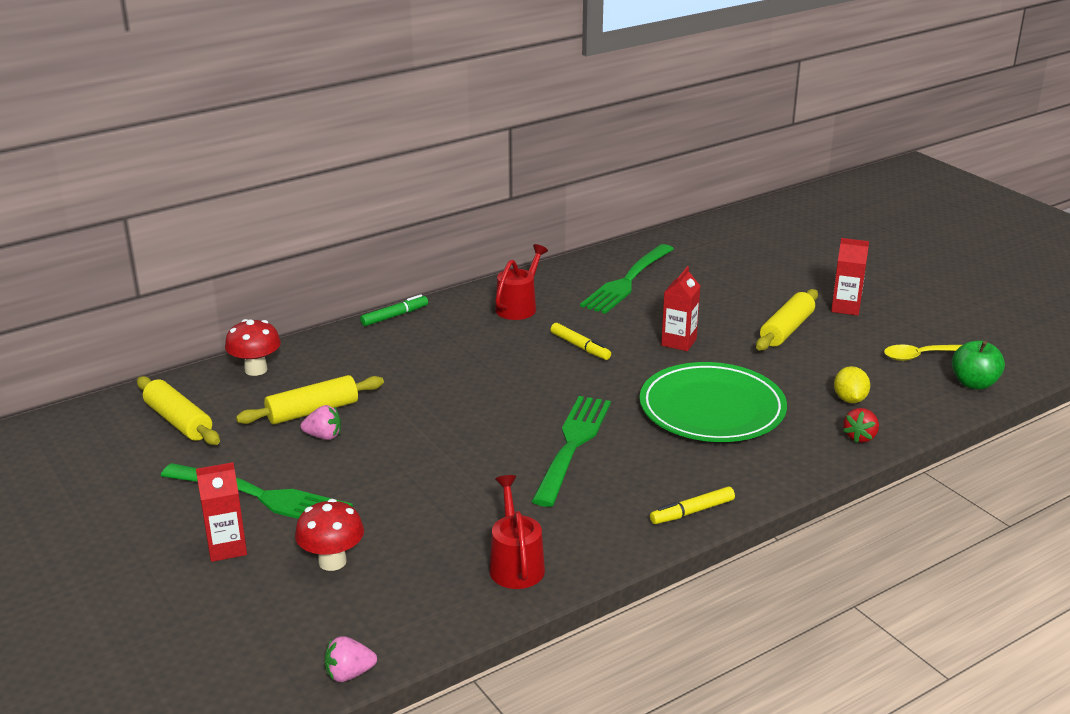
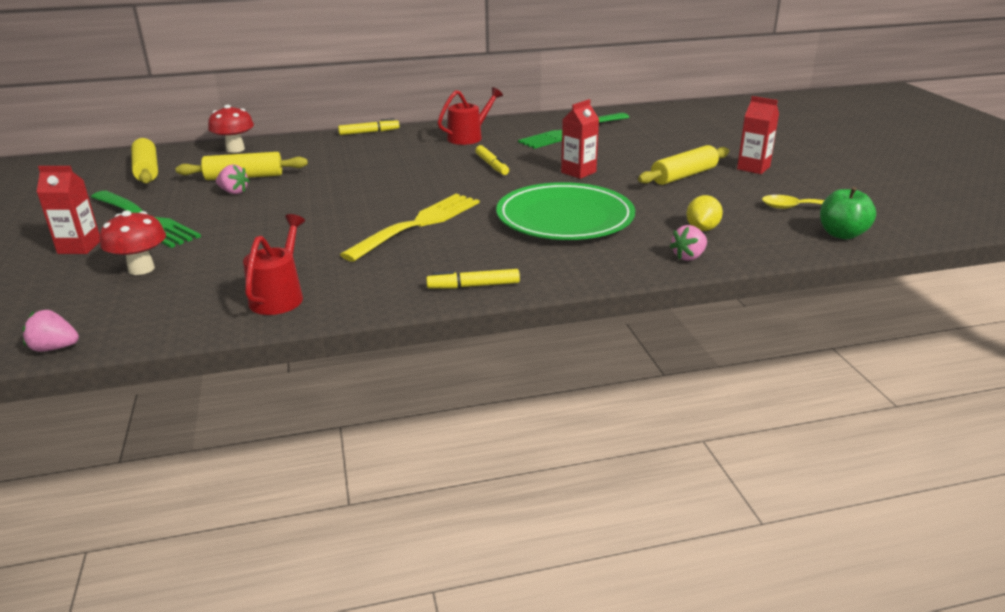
camera: 20 degrees right, 0 degrees up
green marker [360,294,428,326] -> yellow marker [338,118,399,135]
green fork [532,396,611,507] -> yellow fork [340,194,480,262]
red strawberry [843,408,879,443] -> pink strawberry [669,225,707,261]

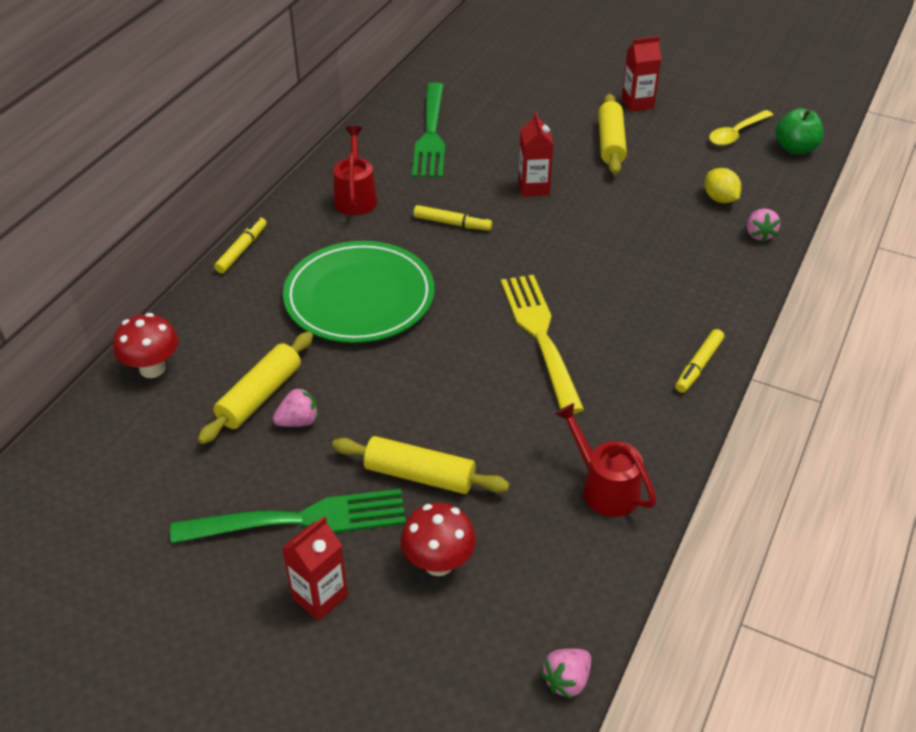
camera: 50 degrees left, 15 degrees up
yellow rolling pin [131,138,158,184] -> yellow rolling pin moved to [332,436,510,494]
green plate [496,182,635,240] -> green plate moved to [283,241,435,343]

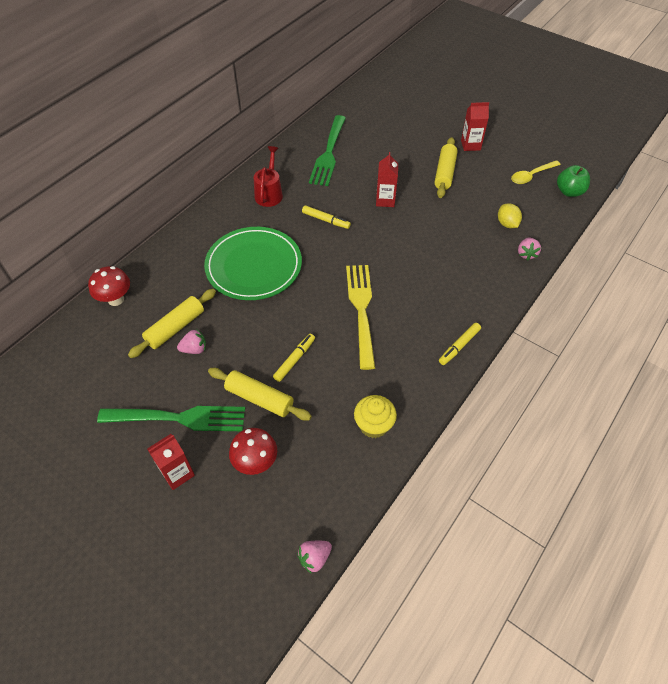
camera: 10 degrees right, 10 degrees up
yellow marker [214,217,267,273] -> yellow marker moved to [273,334,315,382]
red watering can [555,403,657,517] -> yellow cupcake [354,395,397,438]

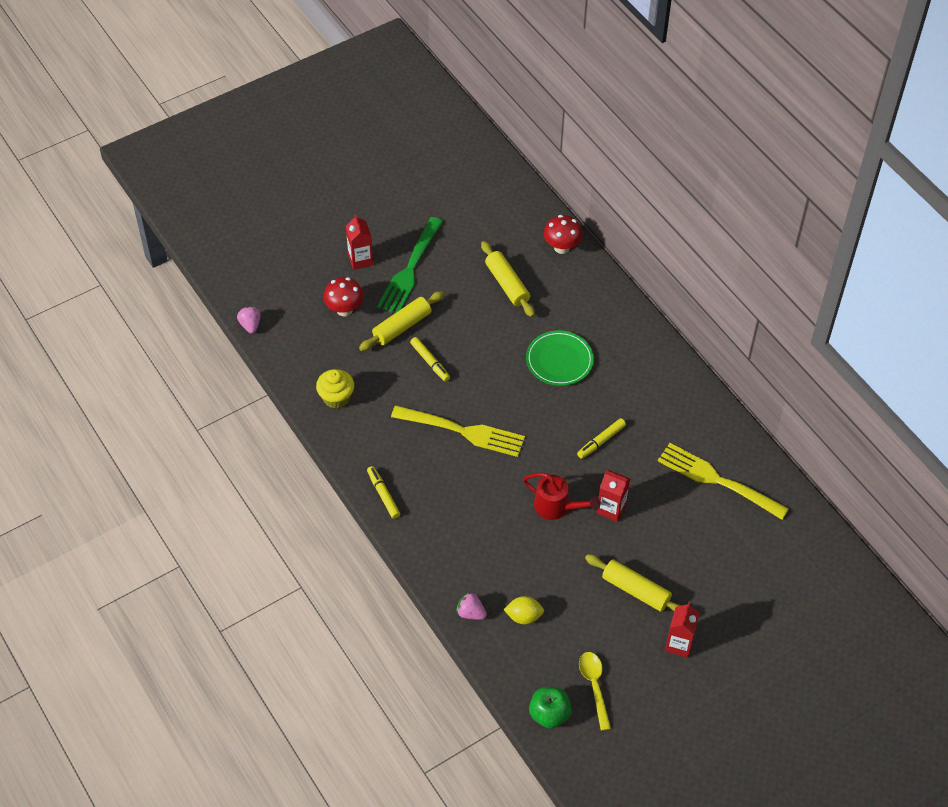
camera: 110 degrees right, 0 degrees up
pink strawberry [177,329,206,354] -> none
green plate [204,227,302,300] -> green plate [526,330,594,386], size x0.65
red watering can [254,146,283,207] -> red watering can moved to [523,473,600,520]
green fork [309,115,346,186] -> yellow fork [658,443,789,520]

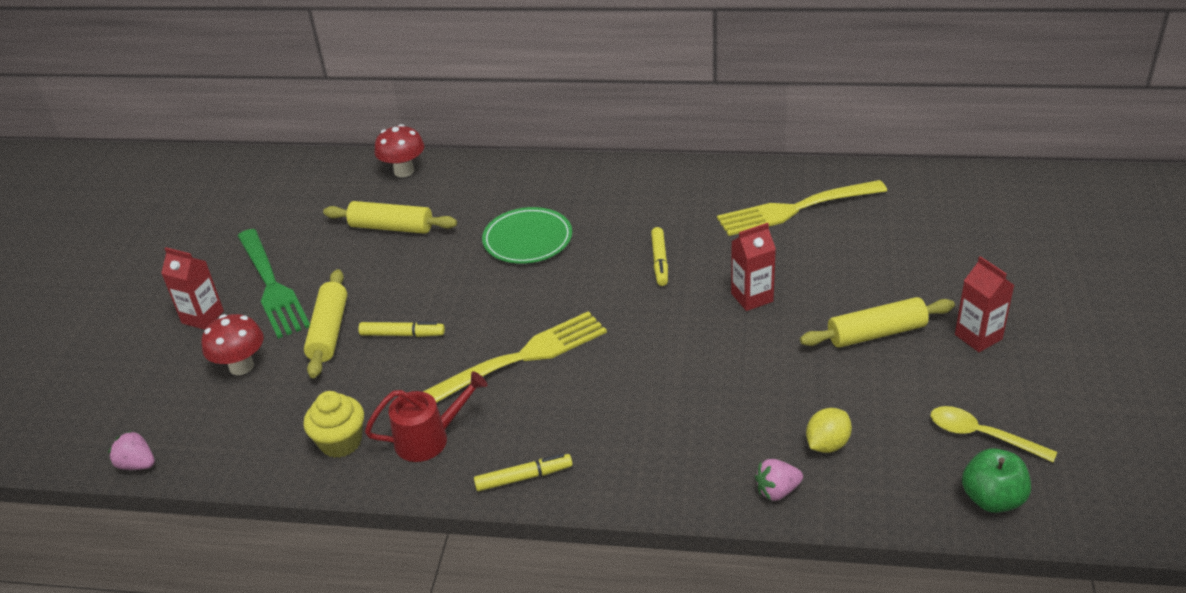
camera: 45 degrees left, 15 degrees down
yellow marker [367,466,400,519] -> yellow marker turned 150 degrees clockwise [474,454,572,491]
red watering can [523,473,600,520] -> red watering can moved to [365,371,488,462]

